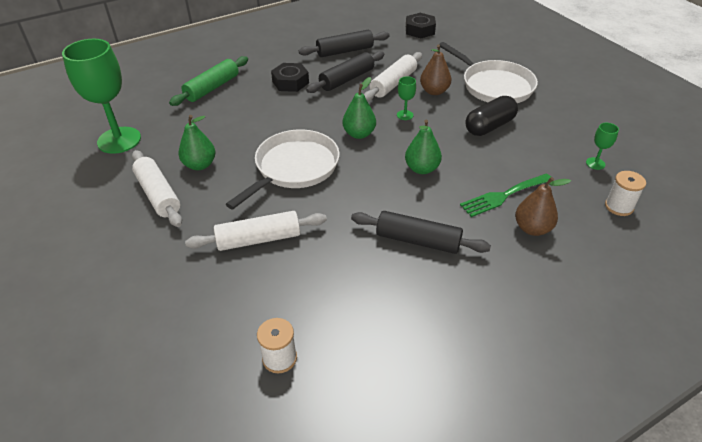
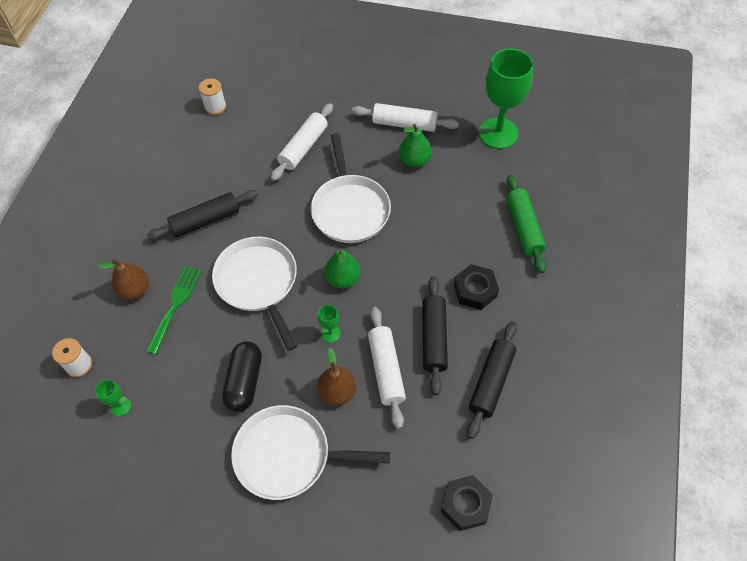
camera: 135 degrees right, 15 degrees up
green pear [405,120,442,174] -> white pan [212,237,297,351]

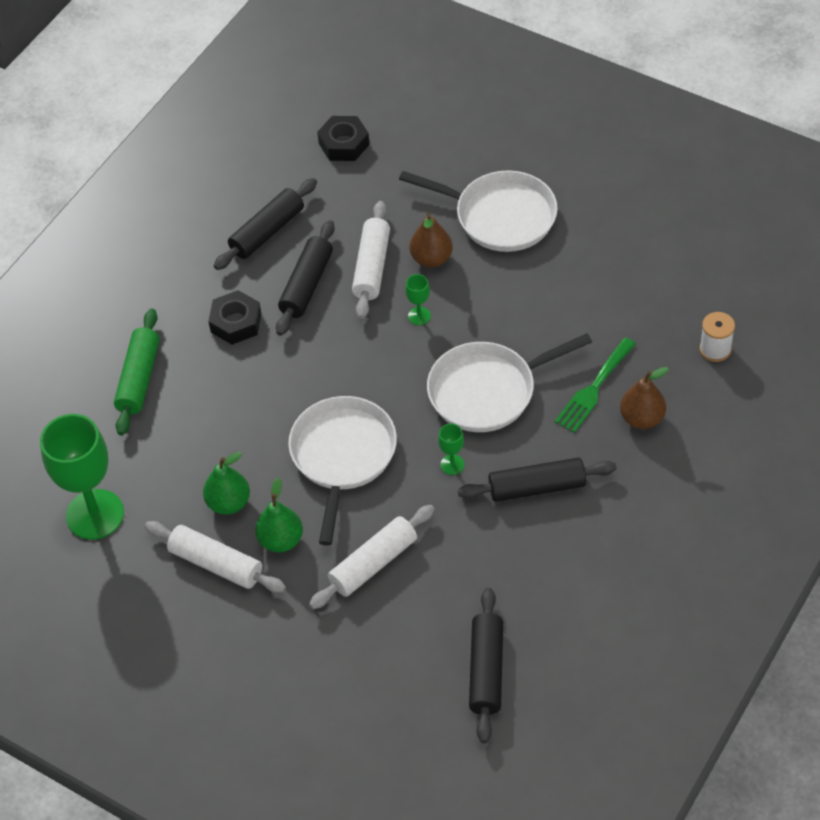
camera: 160 degrees left, 5 degrees down
green goblet [95,380,131,416] -> green goblet moved to [438,424,464,475]
white spool [199,78,226,115] -> black rolling pin [469,588,503,743]
white pan [212,237,297,351] -> white pan turned 75 degrees clockwise [427,333,592,432]
black capsule [222,341,262,412] -> none
green pear [324,248,361,288] -> green pear moved to [255,477,303,552]

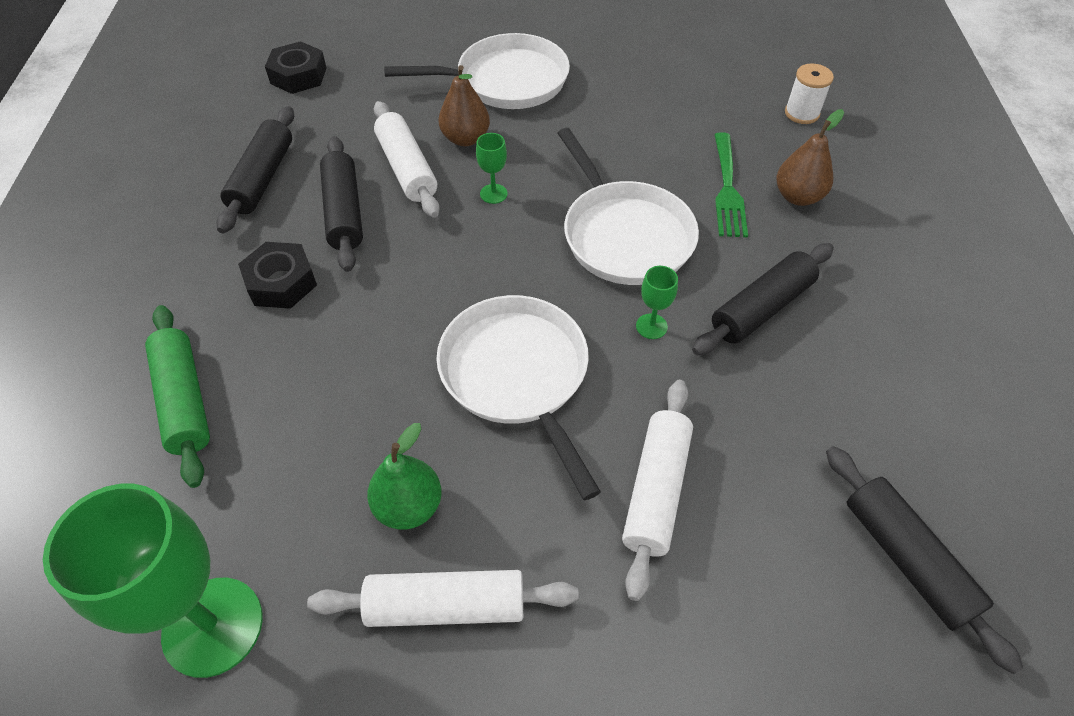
camera: 35 degrees left, 0 degrees up
green pear [255,477,303,552] -> none
white pan [427,333,592,432] -> white pan turned 60 degrees counterclockwise [558,128,699,285]

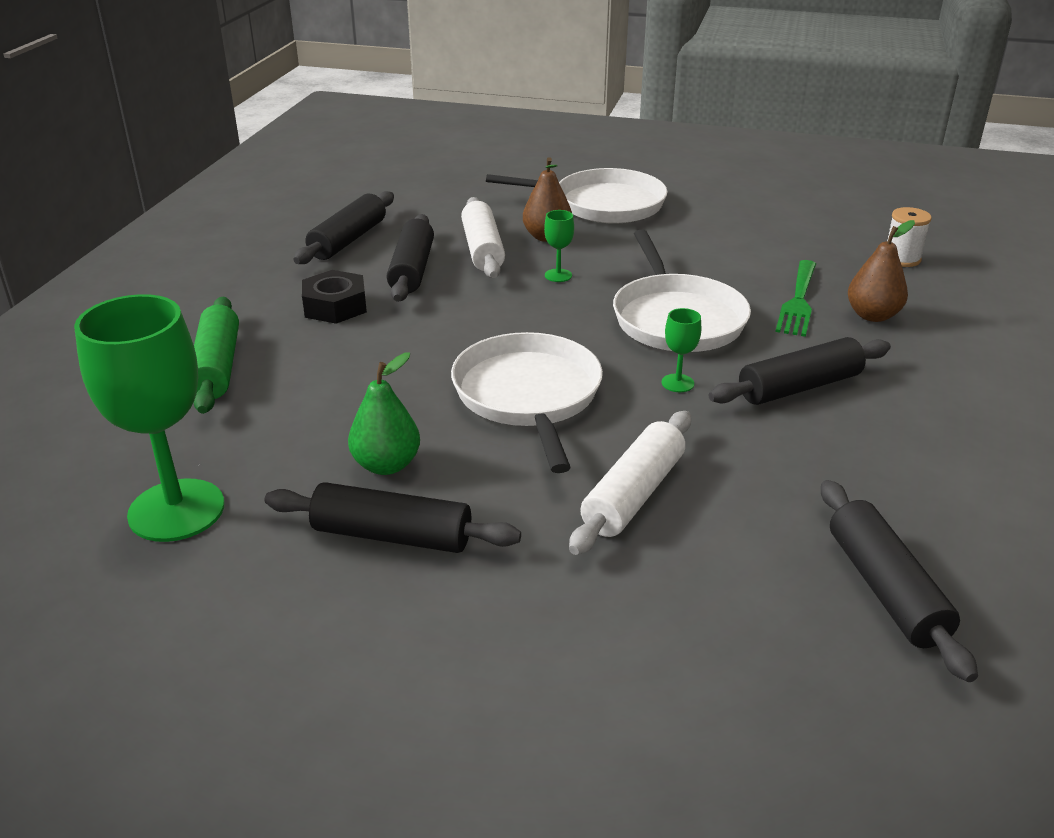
camera: 15 degrees right, 20 degrees down
black nut [265,41,327,94] -> none
white rolling pin [307,570,579,627] -> black rolling pin [265,482,521,553]

